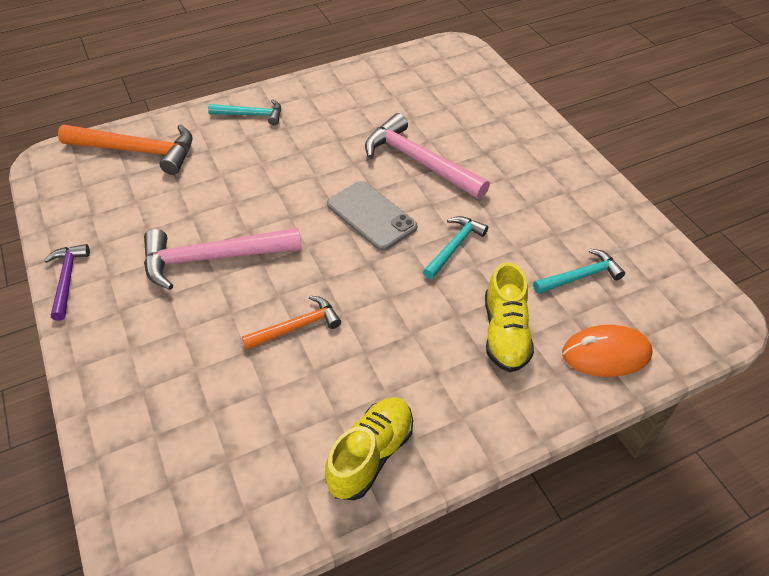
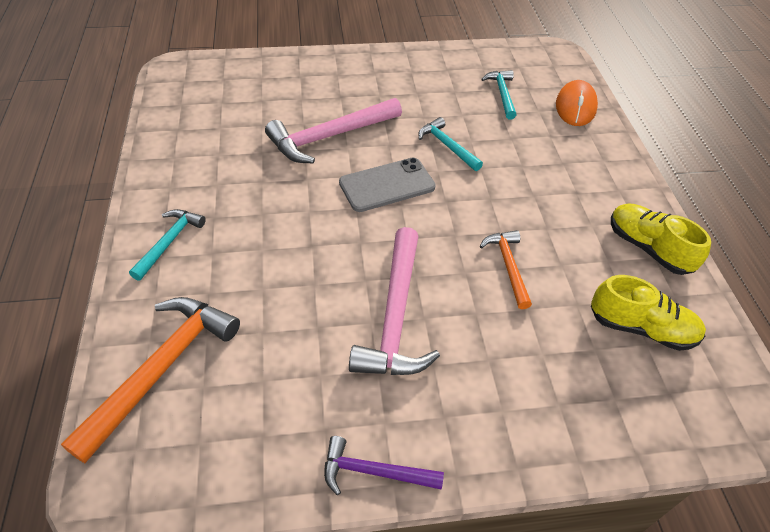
camera: 75 degrees left, 0 degrees up
yellow shoe [485,262,534,372] -> yellow shoe moved to [591,275,706,351]

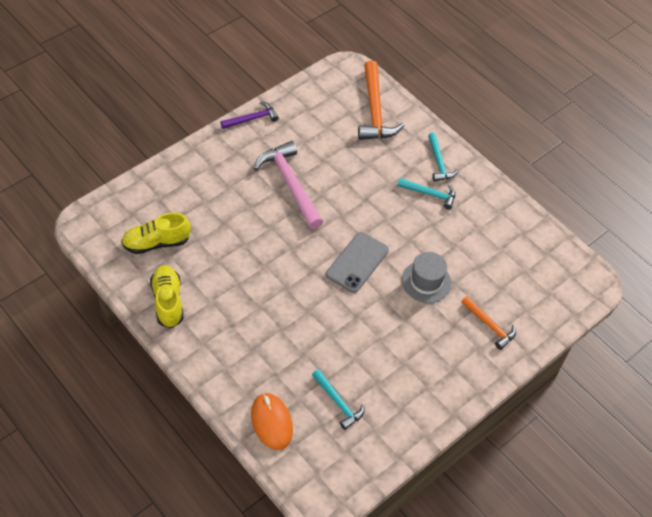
camera: 145 degrees right, 5 degrees up
pink hammer [265,98,402,163] -> grey hat [402,252,451,303]
turquoise hammer [418,117,483,171] -> turquoise hammer moved to [397,178,456,209]
orange hammer [480,230,532,309] -> orange hammer moved to [461,296,516,350]
yellow shoe [611,204,711,275] -> yellow shoe turned 120 degrees counterclockwise [150,265,184,328]

